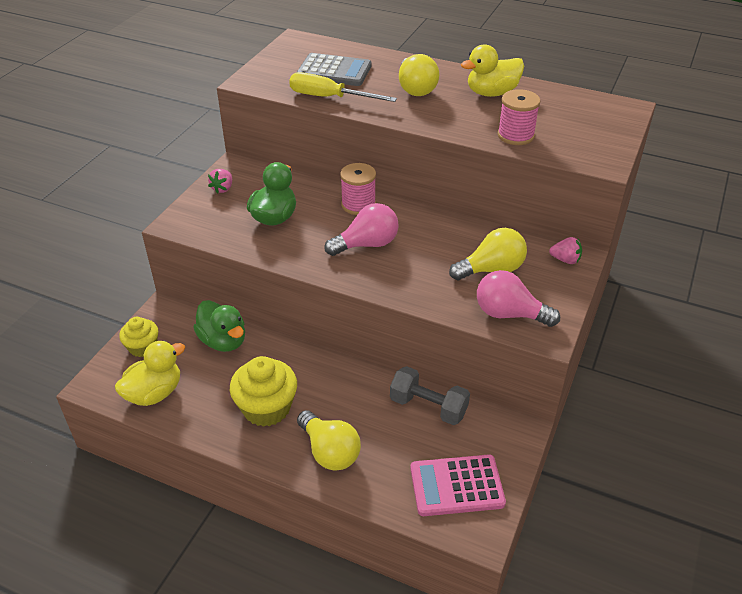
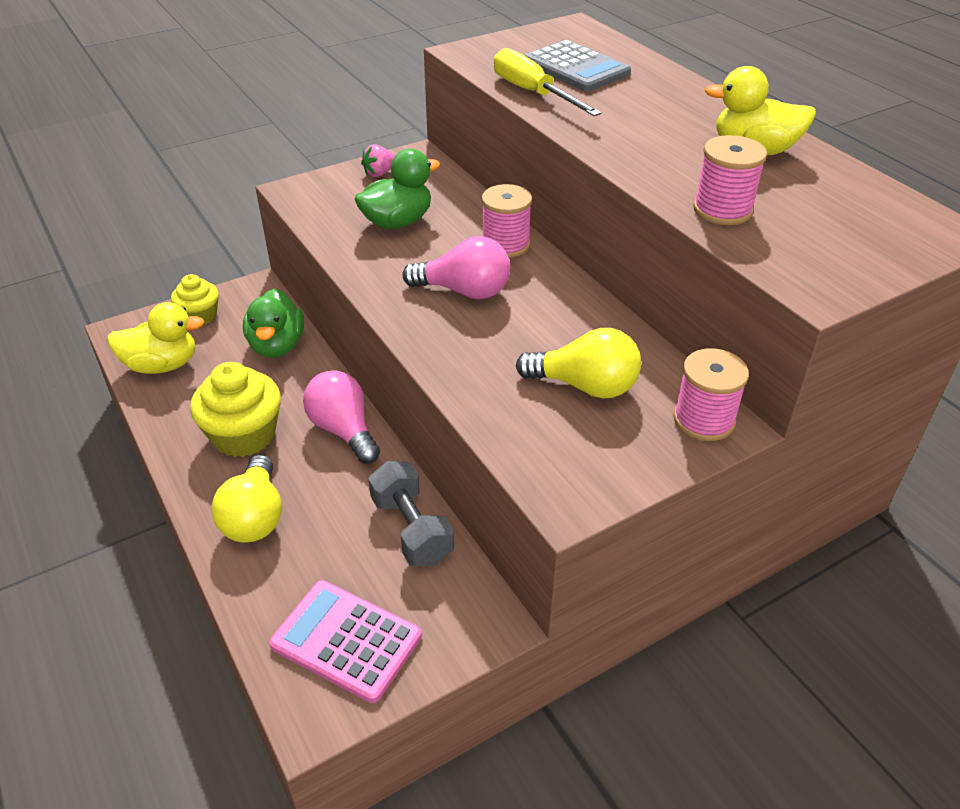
camera: 35 degrees right, 0 degrees up
yellow light bulb [399,54,439,96] -> none
pink light bulb [477,270,560,327] -> pink light bulb moved to [303,371,380,463]
pink strawberry [549,237,582,264] -> pink spool [673,348,749,441]

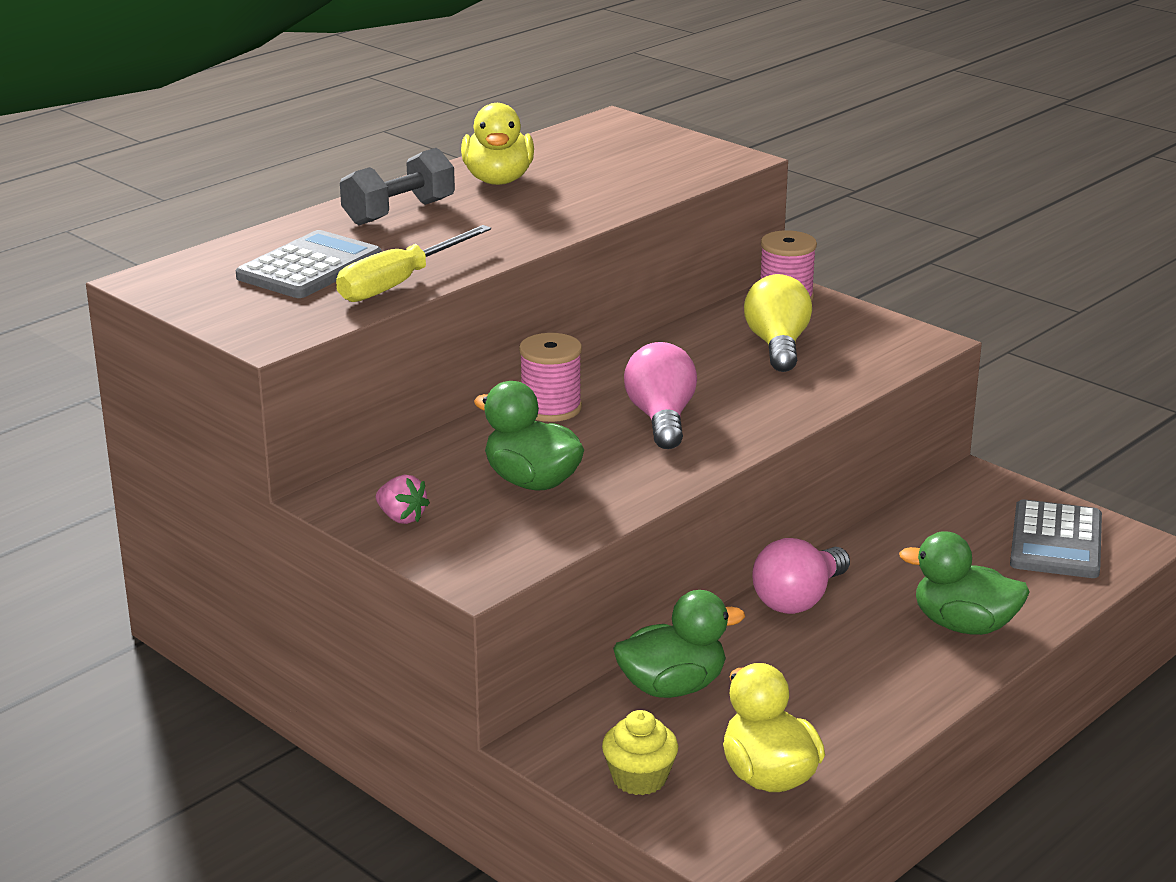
camera: 105 degrees left, 15 degrees down
yellow cupcake [190,362,281,457] -> none
yellow light bulb [211,454,282,543] -> green duck [899,531,1030,635]
pink calculator [269,580,422,703] -> grey calculator [1010,499,1102,578]
grey dumbbell [368,461,454,566] -> grey dumbbell moved to [340,148,455,225]
pink spool [693,135,767,225] -> none

